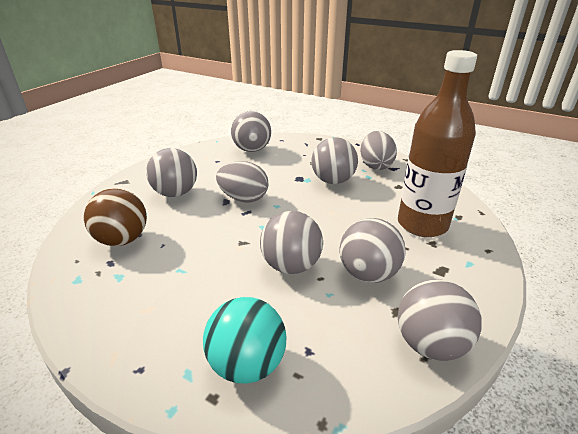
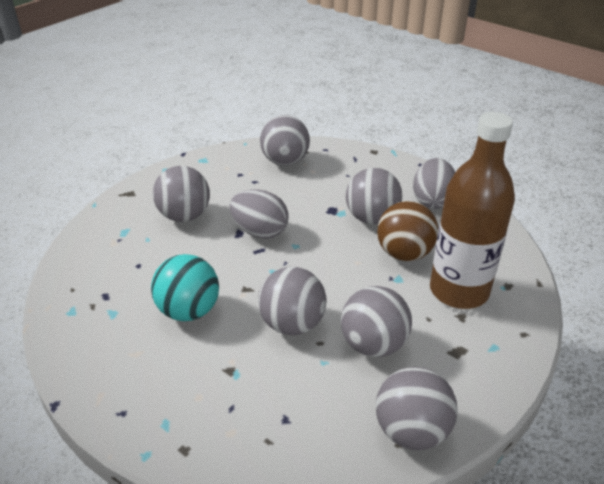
camera: 10 degrees right, 5 degrees up
brown ball [84,188,147,246] -> brown ball moved to [377,201,438,261]
turquoise ball [203,297,287,384] -> turquoise ball moved to [151,254,219,321]

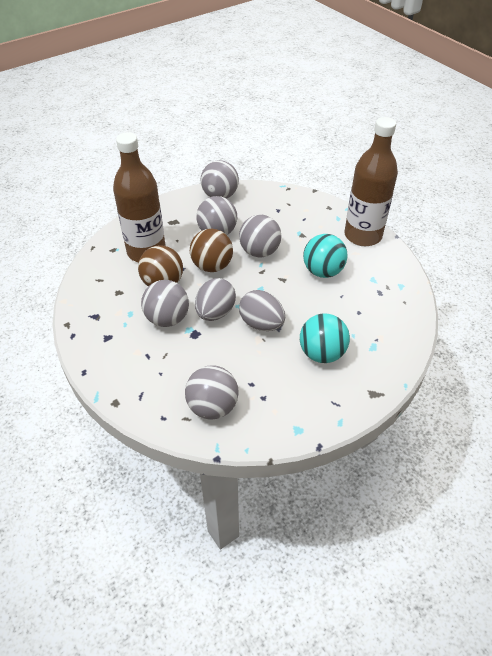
camera: 165 degrees left, 10 degrees up
grey ball [153,166,210,222] -> turquoise ball [300,314,350,363]
grey egg [413,158,455,209] -> grey egg moved to [195,278,236,321]
none -> brown ball [190,228,233,272]
none -> brown bottle [345,117,398,246]

